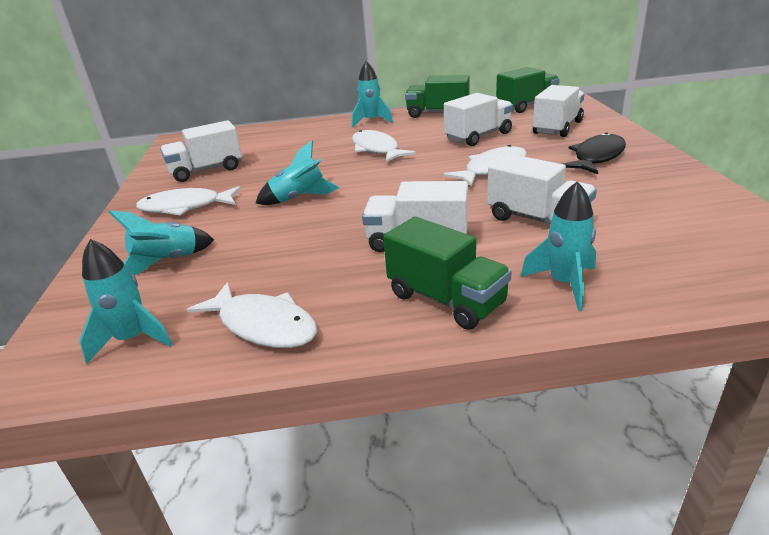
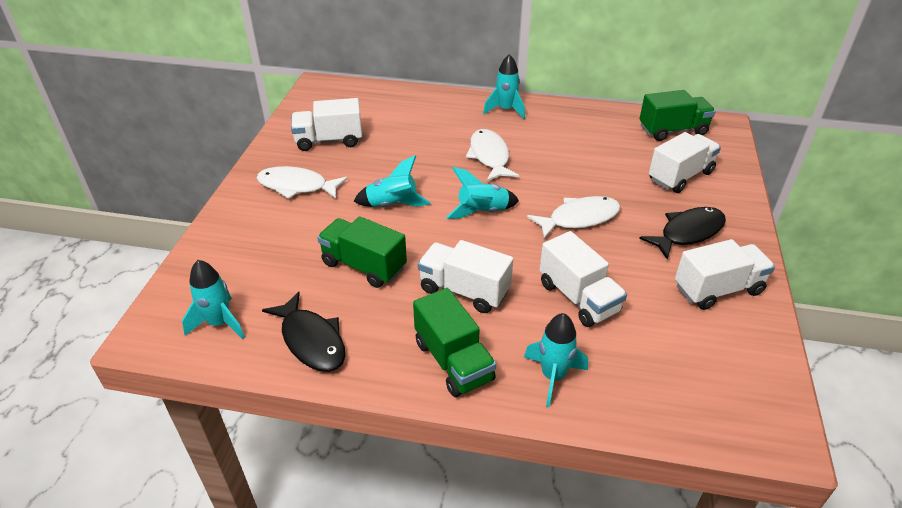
camera: 15 degrees right, 10 degrees up
turquoise rocket [109,210,214,275] -> turquoise rocket moved to [446,167,519,219]
white fish [187,282,317,348] -> black fish [262,292,345,372]
green truck [405,75,470,118] -> green truck moved to [317,216,407,288]
white truck [444,93,513,146] -> white truck moved to [675,239,775,310]

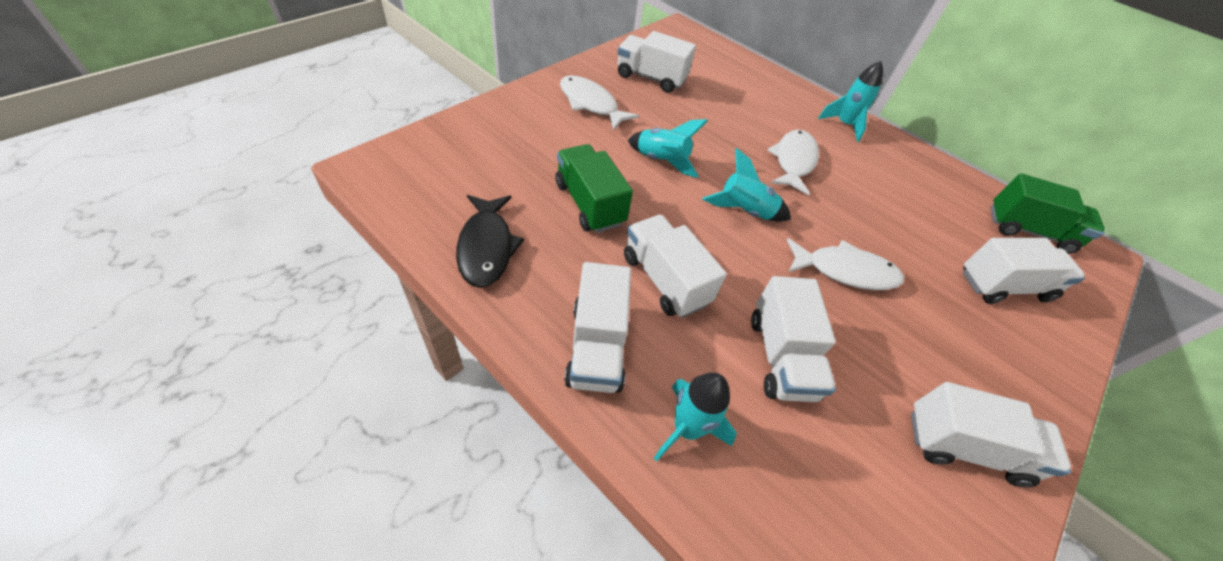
camera: 25 degrees right, 10 degrees up
turquoise rocket [182,260,245,339] -> none
green truck [413,288,496,397] -> white truck [564,262,631,393]
black fish [639,207,726,260] -> none

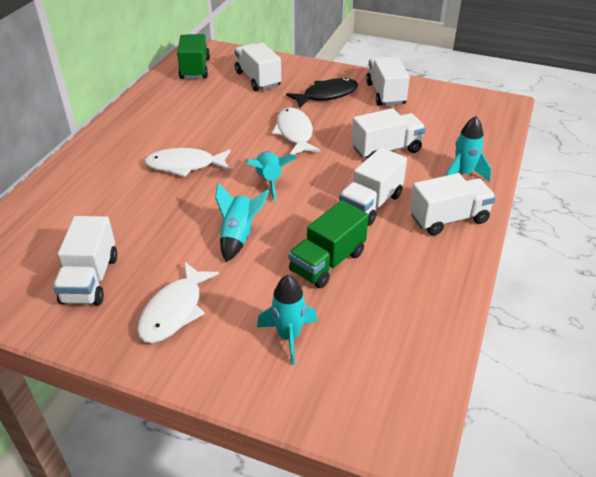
camera: 105 degrees left, 10 degrees down
black fish [456,195,524,288] -> black fish moved to [286,78,358,108]
turquoise rocket [818,61,883,142] -> turquoise rocket moved to [257,275,317,365]

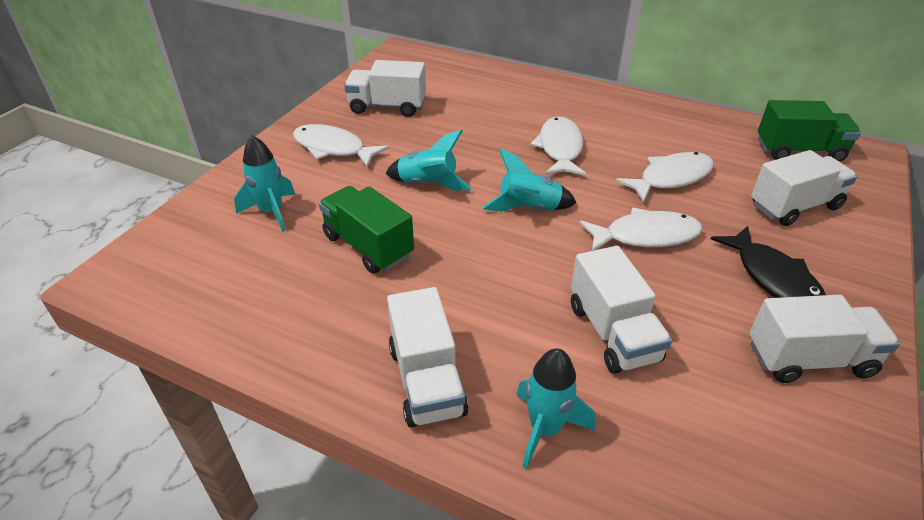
camera: 95 degrees right, 0 degrees up
white truck [339,148,407,225] -> none
none -> white fish [615,152,714,203]

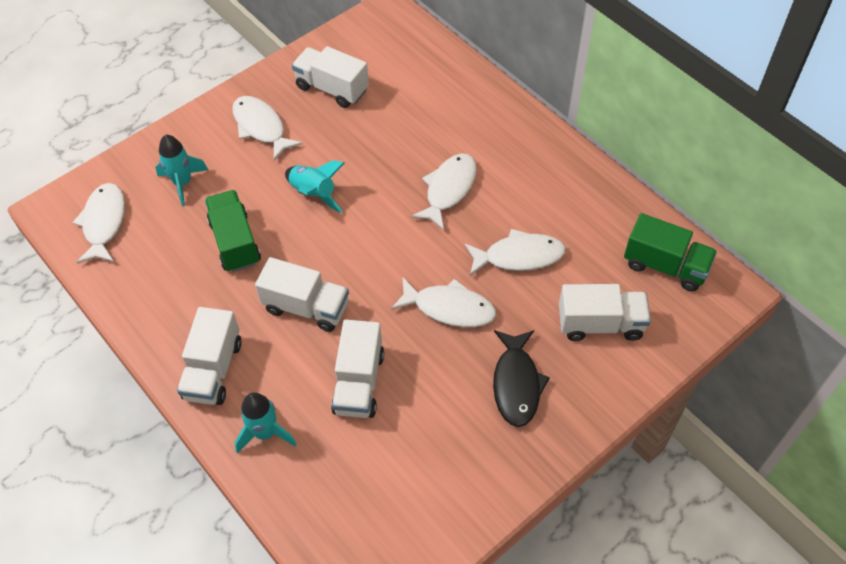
camera: 25 degrees right, 15 degrees up
turquoise rocket [482,148,577,212] -> none
white truck [749,295,900,383] -> white truck moved to [255,257,349,332]
none -> white fish [72,183,125,263]

